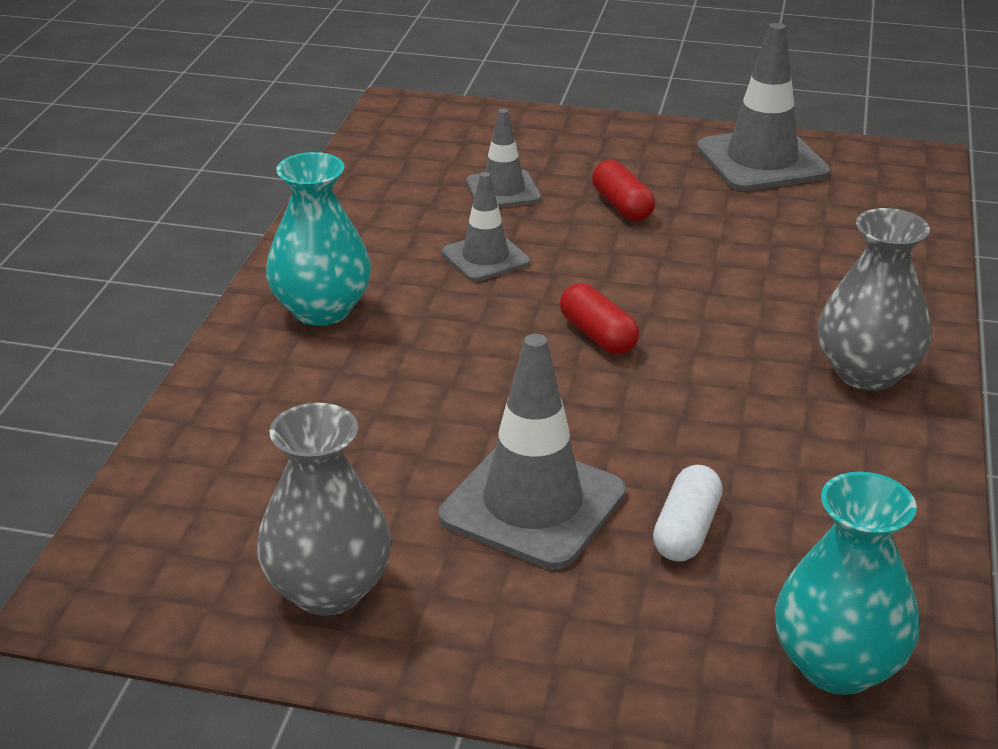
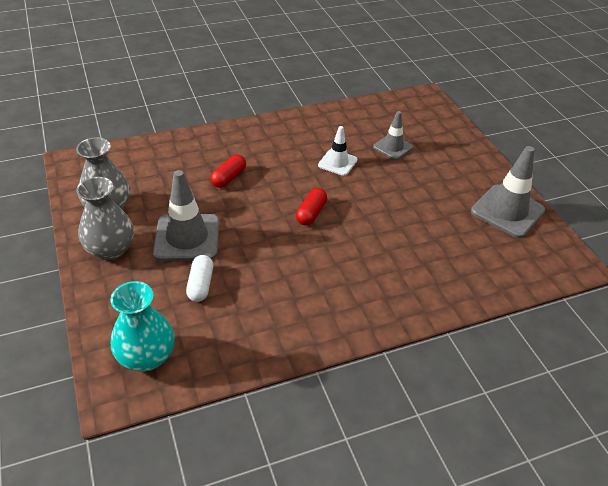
camera: 55 degrees right, 10 degrees up
turquoise vase [266,152,371,326] -> none
grey traffic cone [442,172,530,281] -> white traffic cone [318,126,358,176]
red capsule [592,160,655,221] -> red capsule moved to [210,155,246,188]
white capsule [653,465,723,562] -> white capsule turned 75 degrees counterclockwise [186,255,213,302]
grey vase [818,208,931,391] -> grey vase moved to [76,177,134,260]

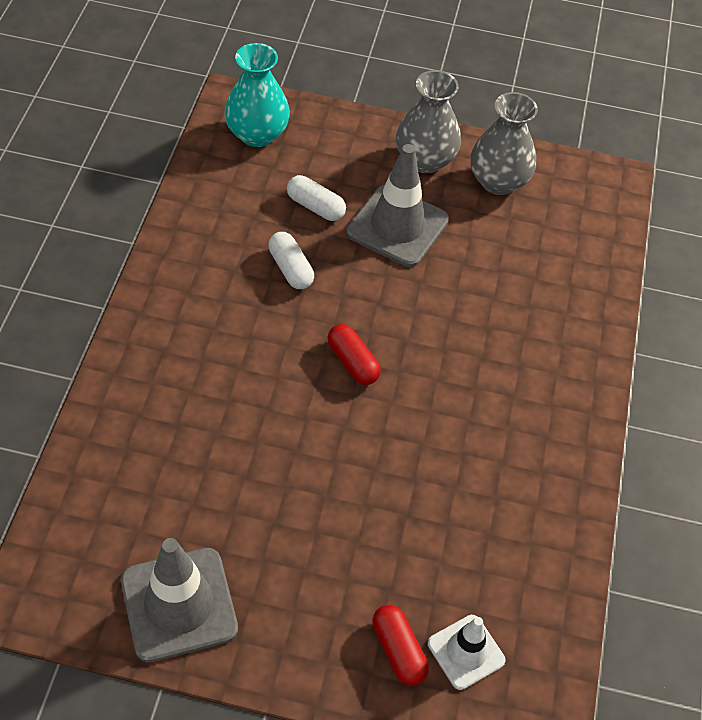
camera: 120 degrees right, 10 degrees up
red capsule [210,155,246,188] -> red capsule moved to [372,604,429,686]
white traffic cone [318,126,358,176] -> white traffic cone moved to [428,615,506,690]
grey traffic cone [373,111,413,160] -> none
none -> white capsule [268,232,314,289]

